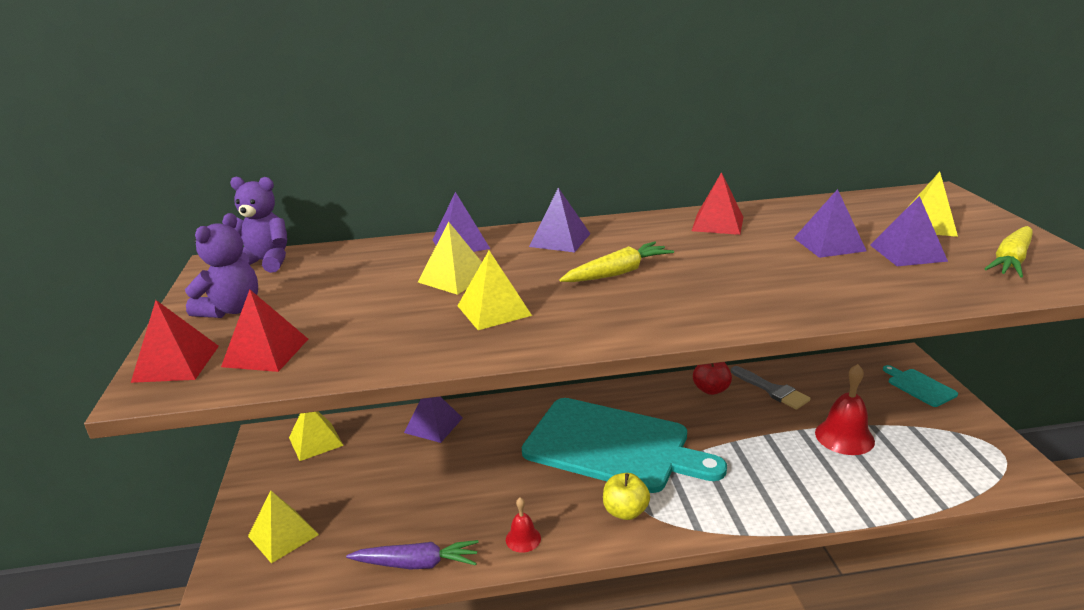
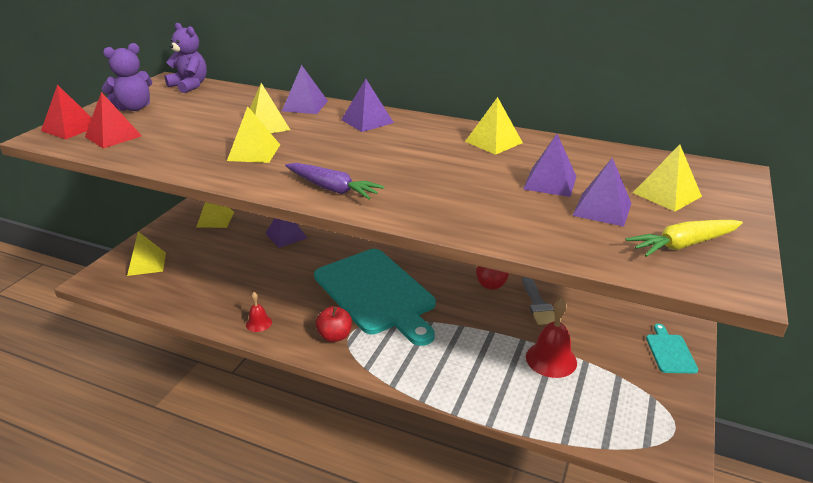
camera: 30 degrees right, 5 degrees up
purple carrot [346,540,478,569] -> purple carrot moved to [285,163,385,199]
yellow carrot [559,242,674,282] -> none
yellow apple [603,473,650,520] -> red apple [315,306,352,342]
red pyramid [692,172,743,235] -> yellow pyramid [465,97,523,155]

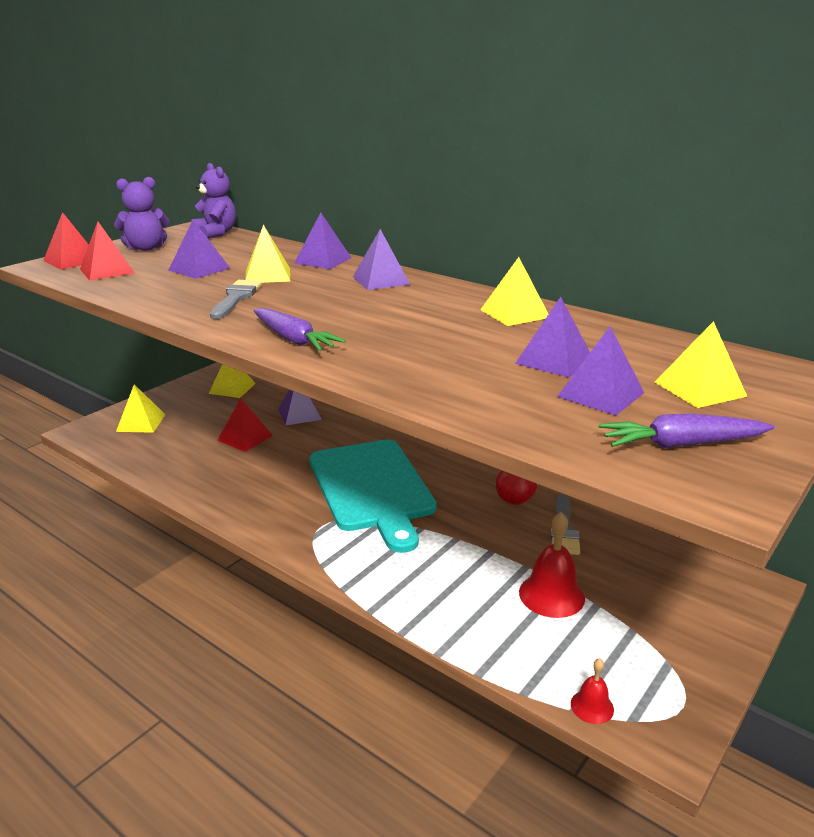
camera: 15 degrees right, 5 degrees down
yellow pyramid [227,106,280,163] -> grey brush [210,280,262,319]
red bell [246,292,272,332] -> red bell moved to [571,658,614,724]
red apple [315,306,352,342] -> none
yellow carrot [625,220,743,257] -> purple carrot [598,413,775,448]
turquoise cutting board [646,324,698,373] -> none
none -> purple pyramid [168,220,230,279]
none -> red pyramid [217,398,273,452]

